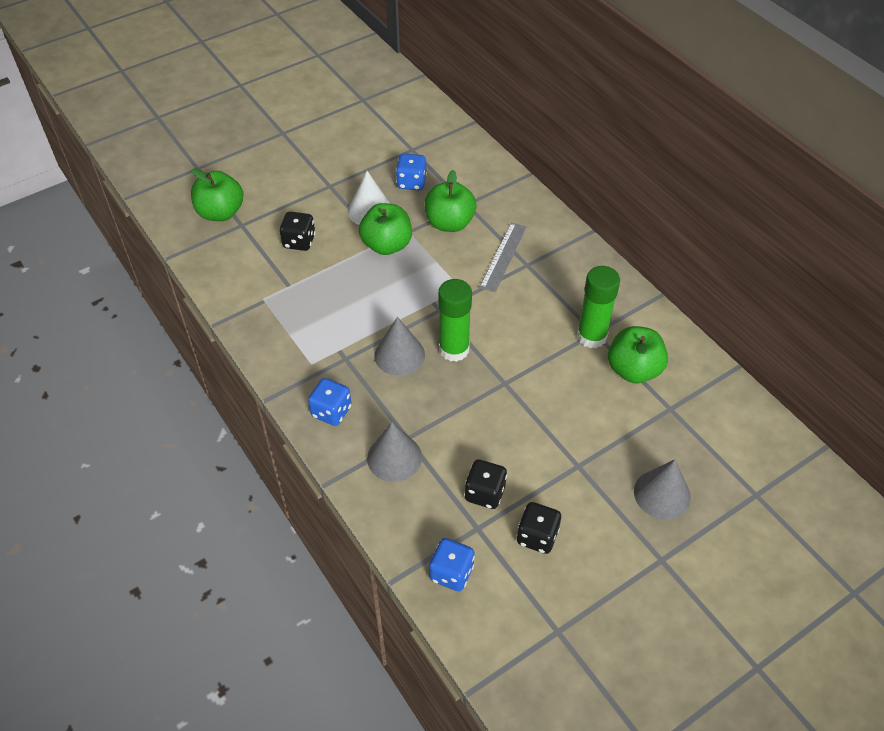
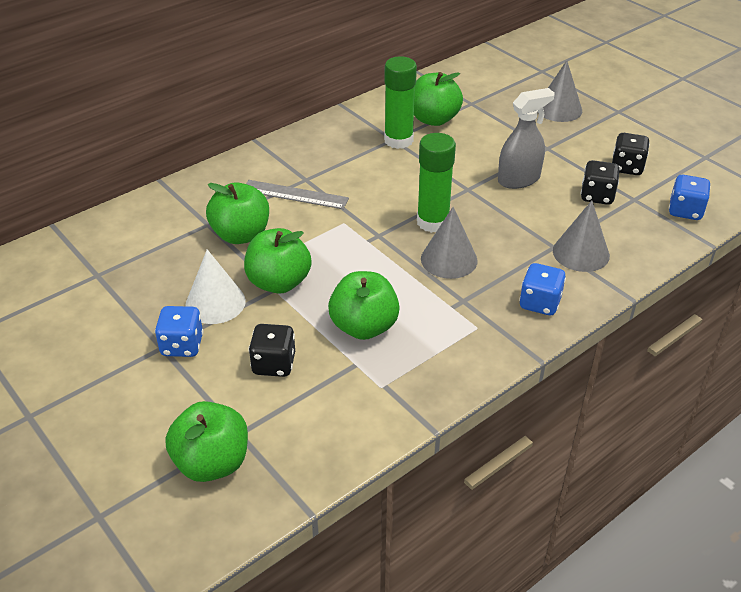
camera: 95 degrees left, 10 degrees down
blue dice [396,154,427,190] -> blue dice moved to [155,306,204,357]
none -> green apple [328,271,400,340]
none -> grey spray bottle [498,88,555,189]

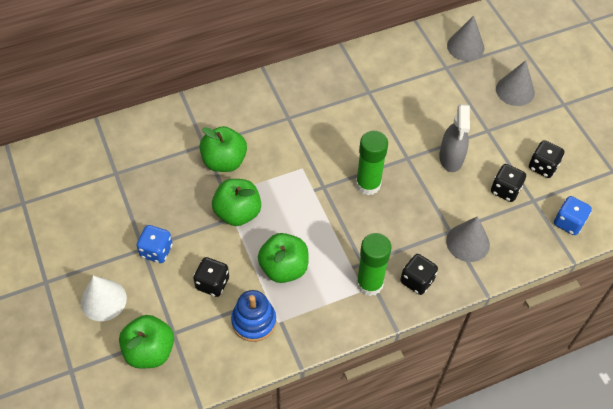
camera: 15 degrees right, 15 degrees up
white cone [185,249,246,324] -> white cone moved to [81,276,127,321]
grey ruler [246,180,349,209] -> none
green glue stick [384,56,417,149] -> green glue stick moved to [356,233,391,296]
green apple [414,72,463,126] -> none
grey cone [421,207,478,279] -> grey cone moved to [447,15,485,61]
grey spray bottle [498,88,555,189] -> grey spray bottle turned 105 degrees clockwise [439,104,470,172]
blue dice [519,263,566,315] -> black dice [400,254,438,295]
none -> blue stacking toy [231,290,276,342]

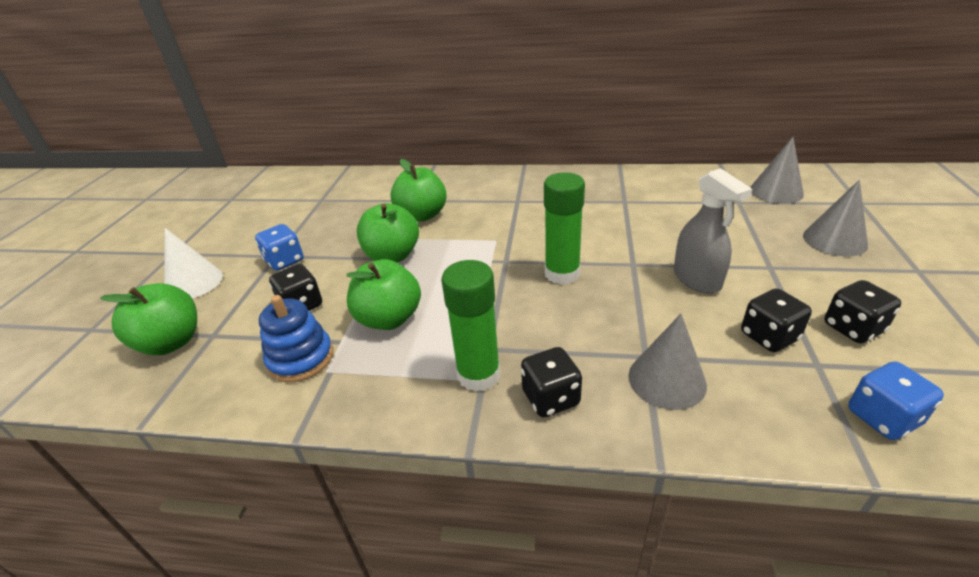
camera: 35 degrees right, 20 degrees down
grey spray bottle [439,104,470,172] -> grey spray bottle turned 60 degrees counterclockwise [674,168,752,294]

